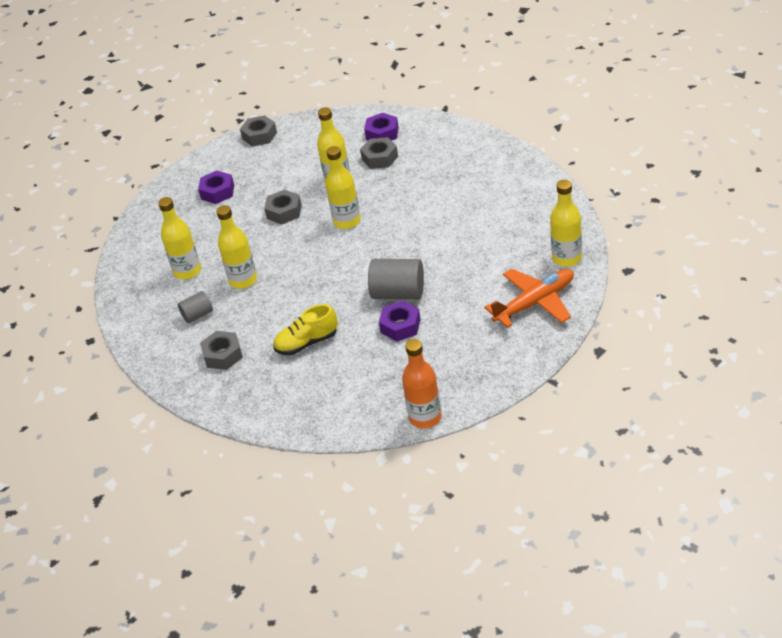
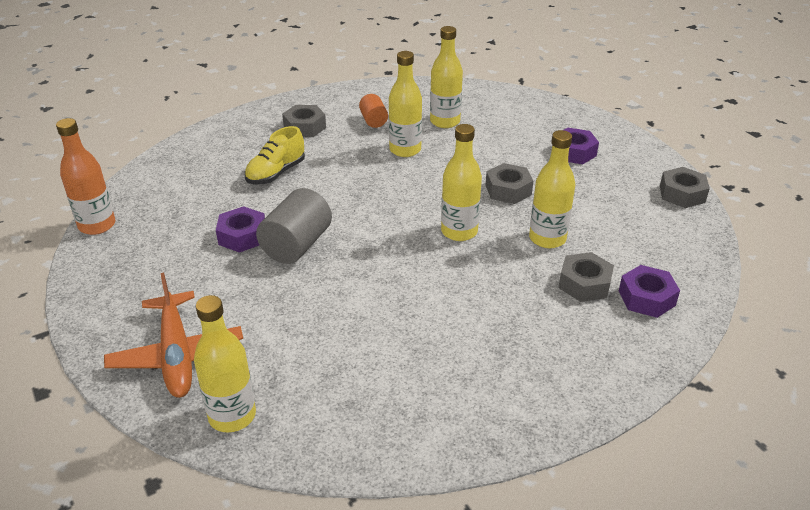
camera: 100 degrees right, 5 degrees down
grey cylinder [178,291,213,323] -> orange cylinder [359,94,388,128]
yellow shoe [273,304,338,355] -> yellow shoe turned 135 degrees counterclockwise [245,126,305,184]

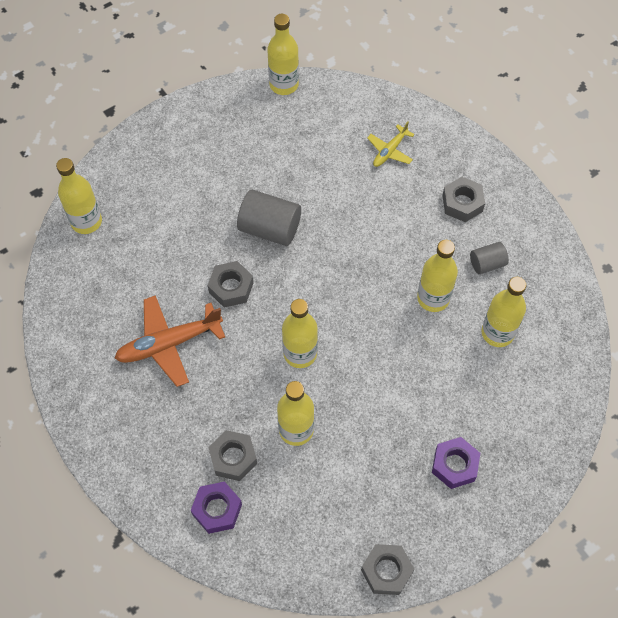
camera: 85 degrees right, 25 degrees up
orange bottle [56,118,115,235] -> yellow bottle [267,14,299,95]
orange plane [104,273,243,398] -> orange plane moved to [115,295,225,387]
purple nut [216,206,265,253] -> none
yellow shoe [245,126,305,184] -> none
orange cylinder [359,94,388,128] -> grey cylinder [470,242,509,274]
grey nut [485,163,533,204] -> grey nut moved to [208,261,253,308]
none -> yellow plane [367,122,415,167]

